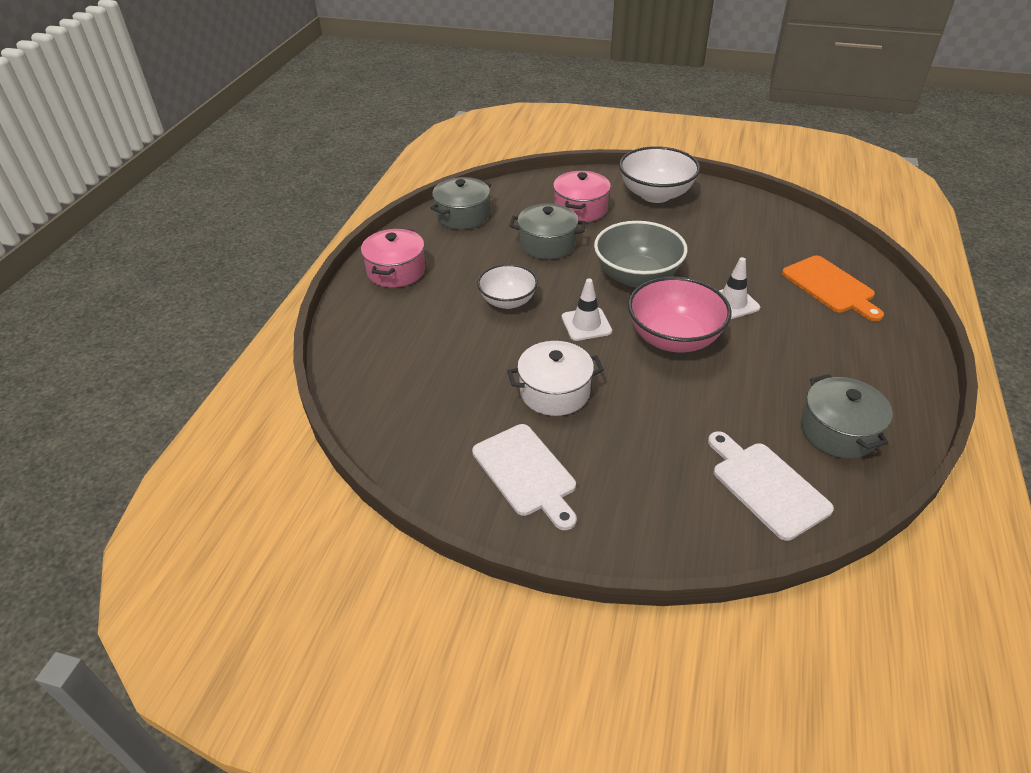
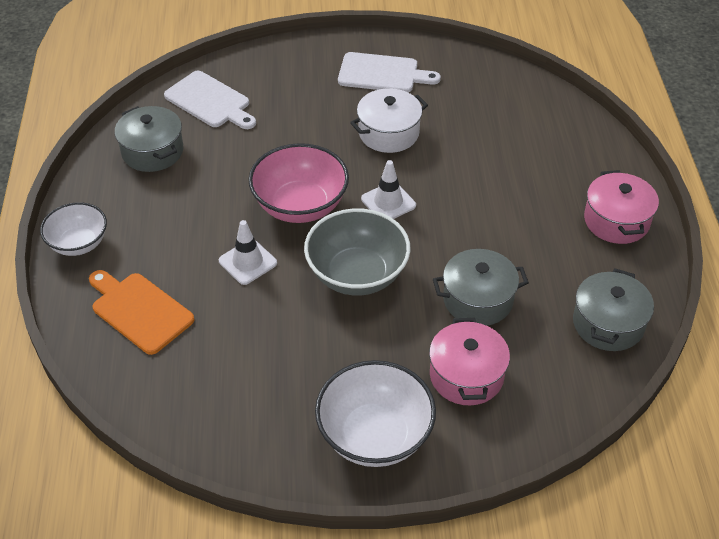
camera: 160 degrees right, 5 degrees up
white cutting board [472,424,577,530] -> white cutting board turned 150 degrees clockwise [338,52,441,92]
white bowl [477,264,538,309] -> white bowl moved to [40,202,107,256]

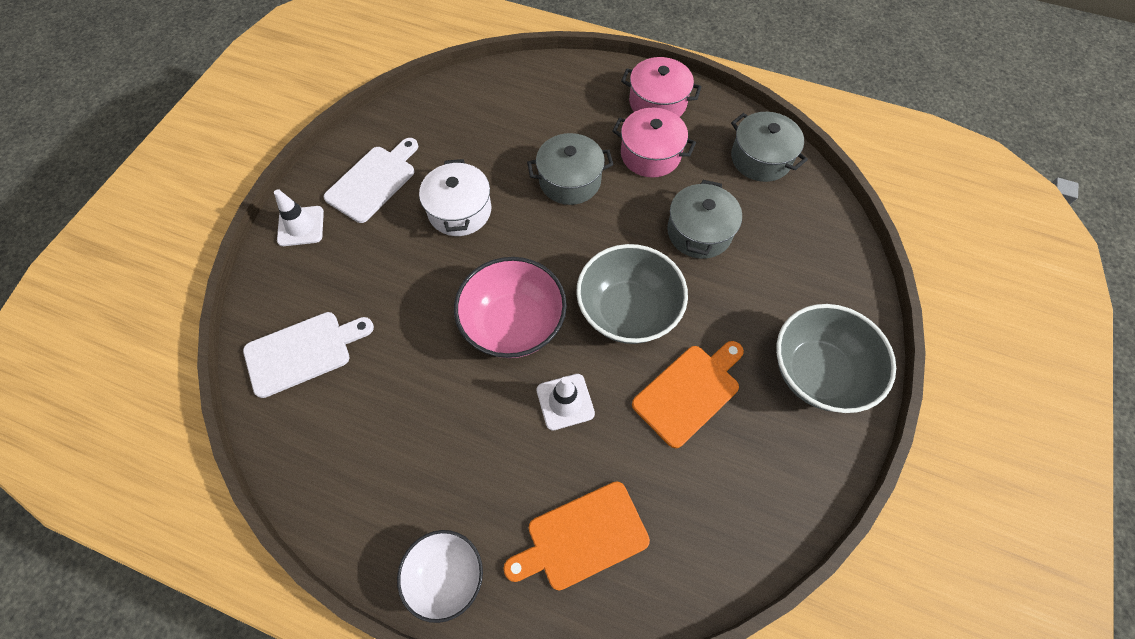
camera: 65 degrees left, 15 degrees up
grey pot [115,106,183,172] -> grey pot moved to [527,133,614,205]
white bowl [315,360,436,467] -> grey bowl [776,304,896,413]
white traffic cone [361,160,416,219] -> white traffic cone moved to [274,189,324,246]
pink pot [429,318,510,405] -> pink pot moved to [612,108,696,178]
none -> orange cutting board [632,341,744,448]

